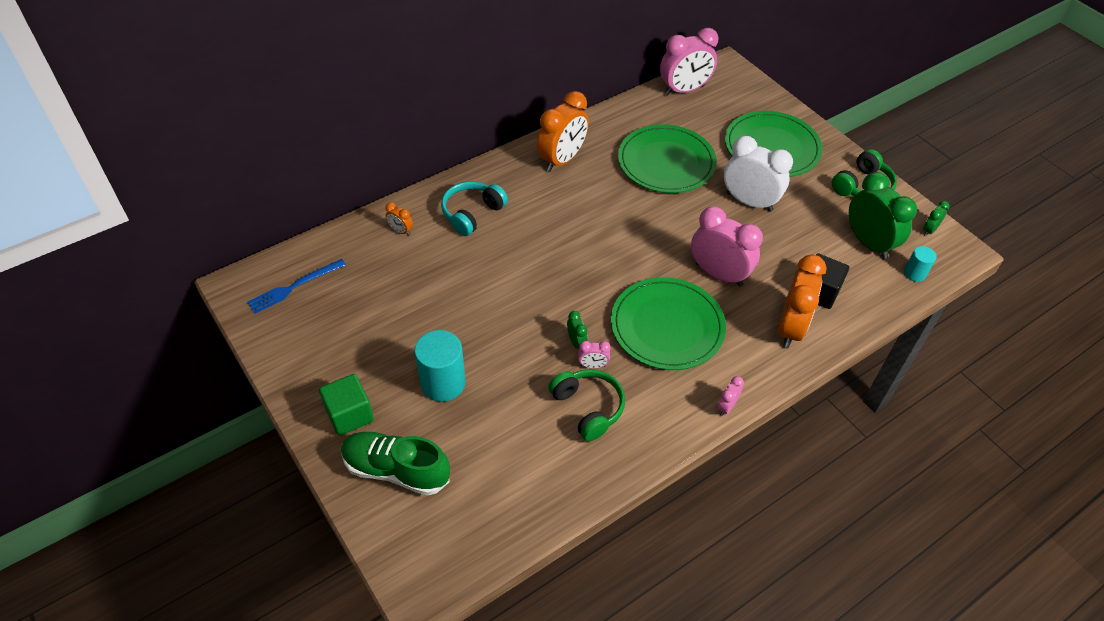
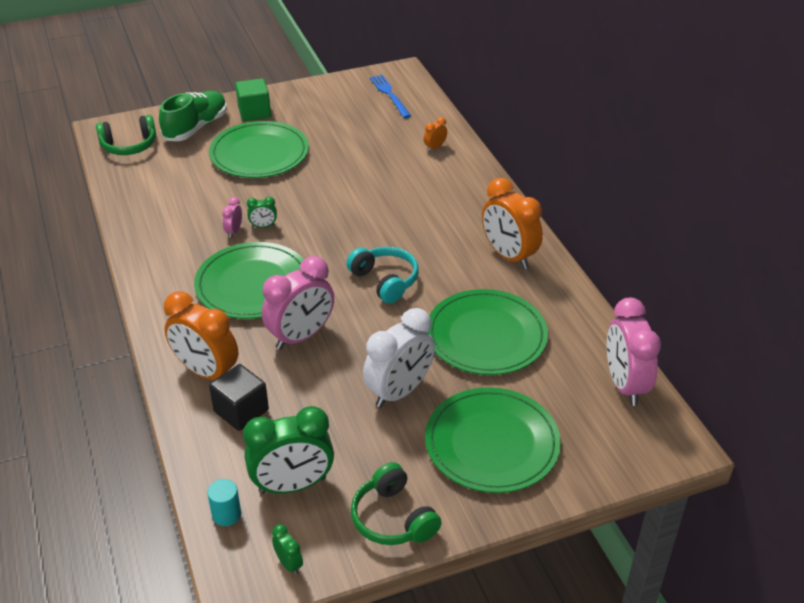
camera: 105 degrees right, 10 degrees down
turquoise cylinder [415,330,465,402] -> green plate [209,121,309,178]
turquoise headphones [441,181,508,236] -> turquoise headphones moved to [346,247,419,304]
green headphones [548,369,625,442] -> green headphones moved to [96,115,156,155]
pink clock [717,376,744,416] -> none

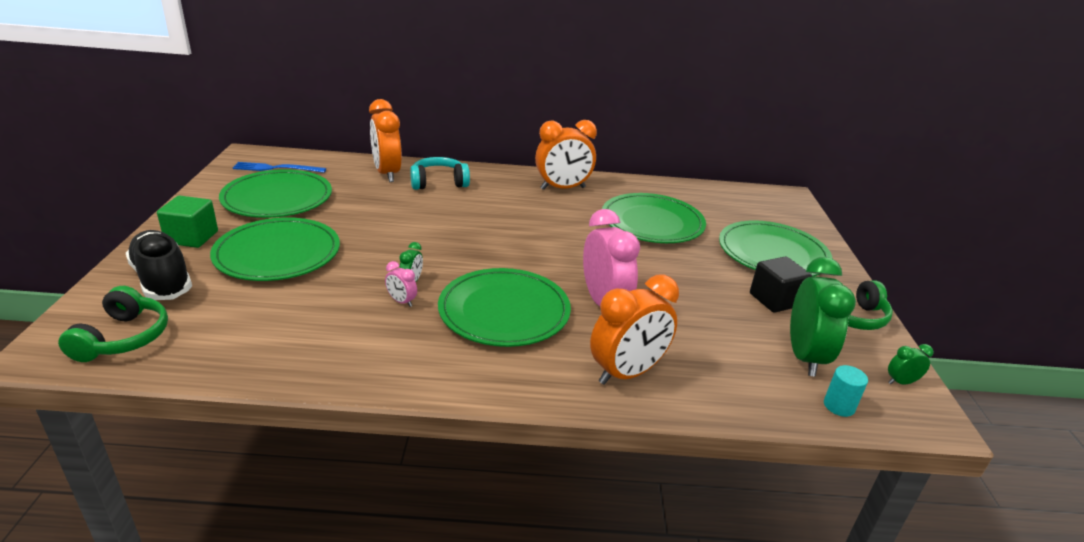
camera: 70 degrees left, 10 degrees down
green shoe [159,91,227,141] -> black shoe [126,230,192,300]
black cube [209,364,269,431] -> black cube moved to [750,256,812,313]
turquoise headphones [346,247,419,304] -> turquoise headphones moved to [410,157,470,190]
white clock [363,308,435,408] -> none
orange clock [424,117,447,151] -> orange clock [369,99,402,182], size x2.27
pink clock [607,298,661,406] -> none
none -> green plate [219,169,332,218]

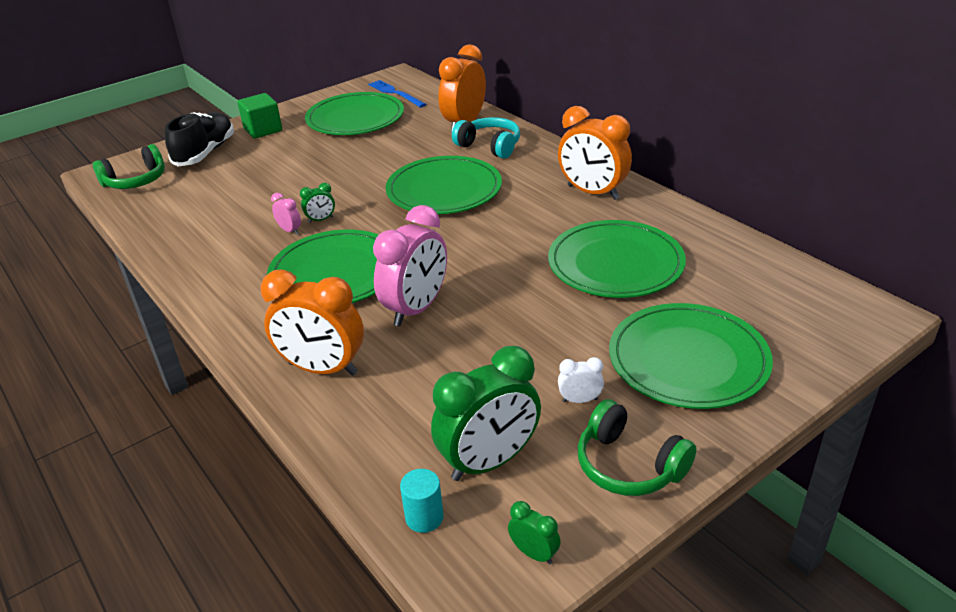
camera: 55 degrees right, 5 degrees up
green plate [210,217,340,281] -> green plate moved to [385,156,502,214]
pink clock [385,261,417,307] -> pink clock turned 135 degrees clockwise [271,193,301,235]
black cube [750,256,812,313] -> white clock [558,357,604,403]

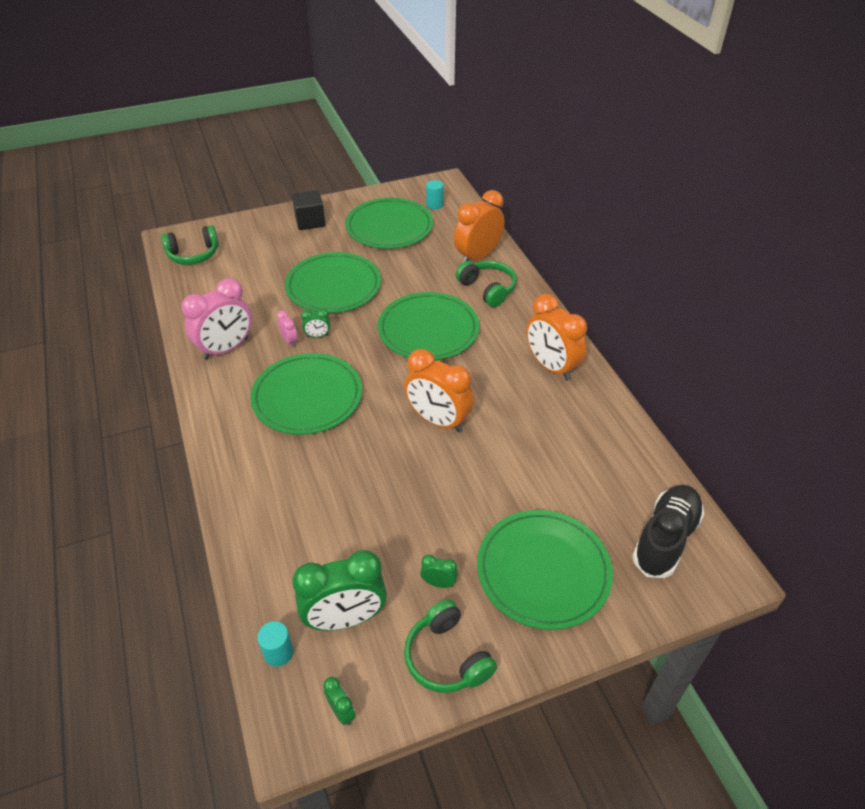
camera: 15 degrees right, 10 degrees up
black shoe [165,112,234,166] -> black shoe moved to [632,485,704,578]
green cube [237,93,282,139] -> black cube [292,190,325,230]
orange clock [261,269,364,376] -> orange clock moved to [404,349,474,432]
blue fork [368,80,426,108] -> turquoise cylinder [426,180,444,210]
pink clock [373,205,447,326] -> pink clock moved to [181,278,252,360]
turquoise headphones [452,117,520,159] -> green headphones [456,261,517,307]
green plate [548,220,686,298] -> green plate moved to [285,252,381,313]
white clock [558,357,604,403] -> green clock [420,555,458,588]

